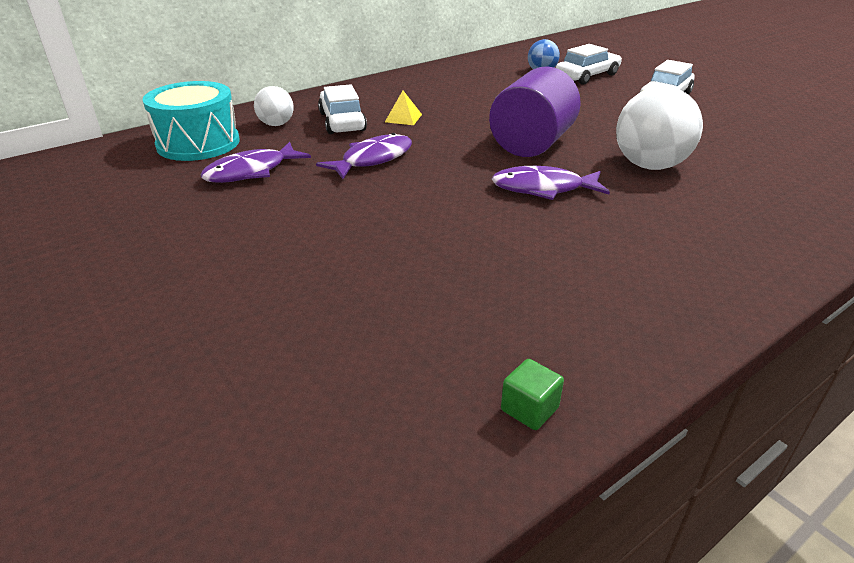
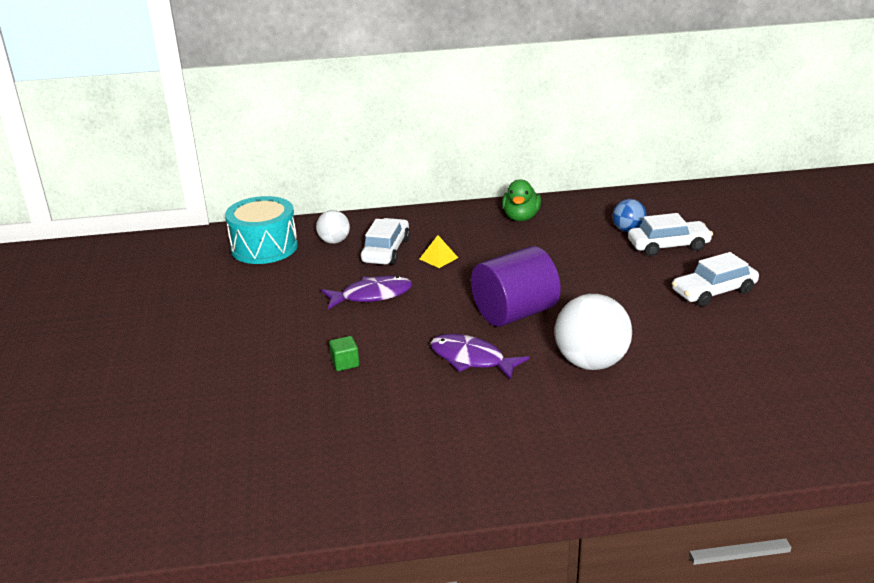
camera: 30 degrees right, 5 degrees down
purple fish [200,142,311,183] -> none
green cube [501,359,564,430] -> green cube moved to [329,336,359,371]
none -> green duck [502,179,541,221]

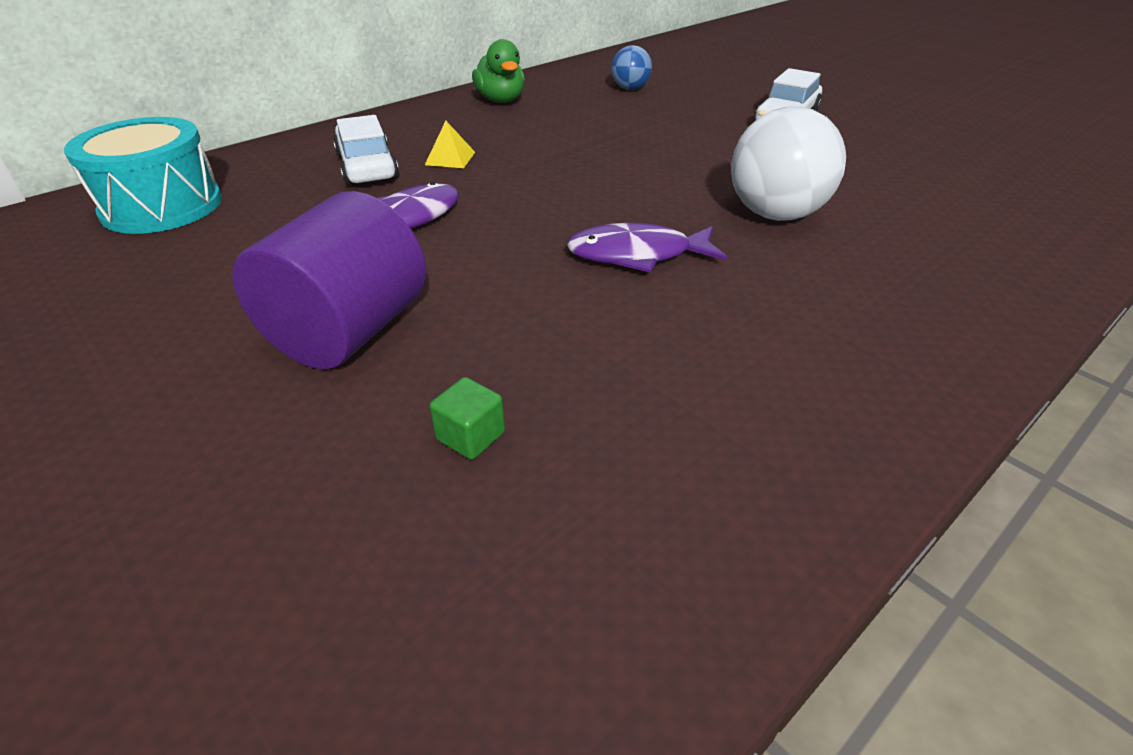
camera: 35 degrees left, 10 degrees up
white ball [316,210,350,244] -> none
green cube [329,336,359,371] -> green cube moved to [430,377,505,460]
purple cylinder [471,246,561,327] -> purple cylinder moved to [233,191,426,369]
white car [628,213,713,256] -> none

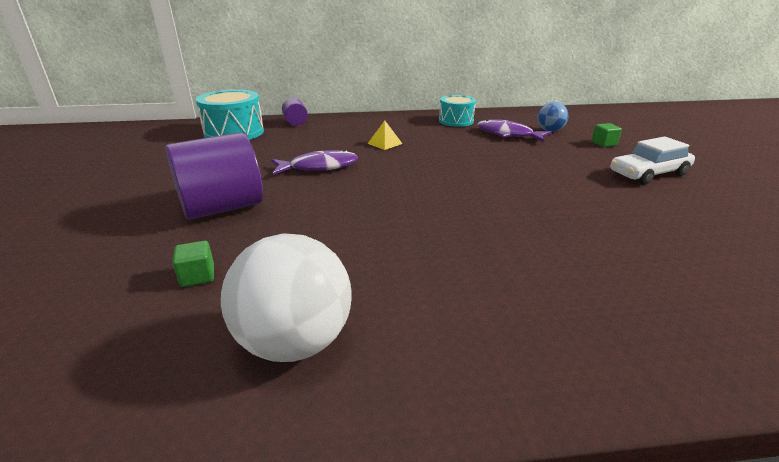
camera: 35 degrees right, 10 degrees down
white car [333,115,399,186] -> none
green duck [472,39,525,103] -> turquoise drum [439,95,476,127]
purple fish [567,223,727,273] -> purple fish moved to [477,120,552,142]
white ball [731,107,846,221] -> white ball moved to [221,233,352,362]
none -> purple cylinder [282,98,308,126]
none -> green cube [592,123,622,147]

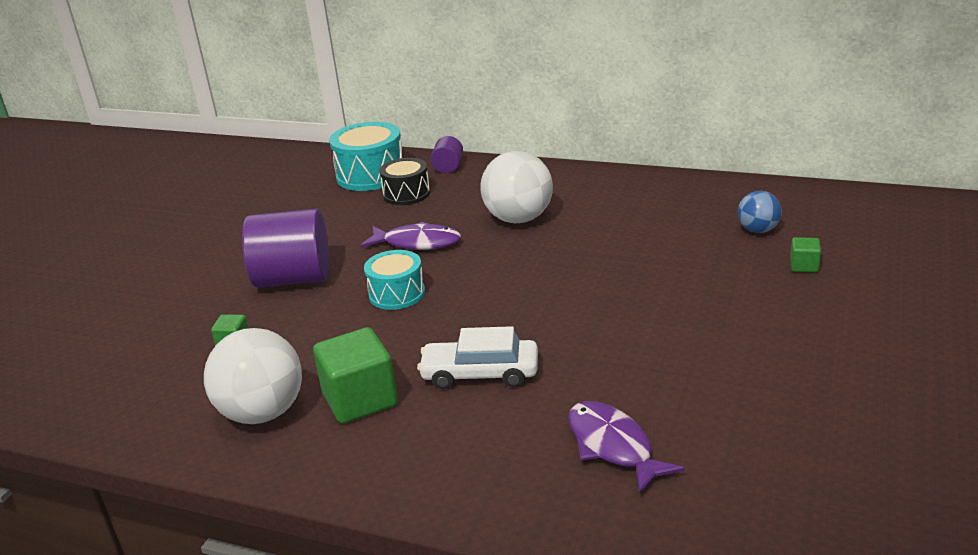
camera: 30 degrees right, 0 degrees up
yellow pyramid [367,121,403,150] -> white ball [480,151,553,223]
turquoise drum [439,95,476,127] -> turquoise drum moved to [364,250,425,310]
purple fish [477,120,552,142] -> purple fish moved to [568,401,685,495]
white car [611,136,695,185] -> white car moved to [417,326,538,389]
none -> green cube [313,327,398,424]
none -> black drum [379,158,430,205]

